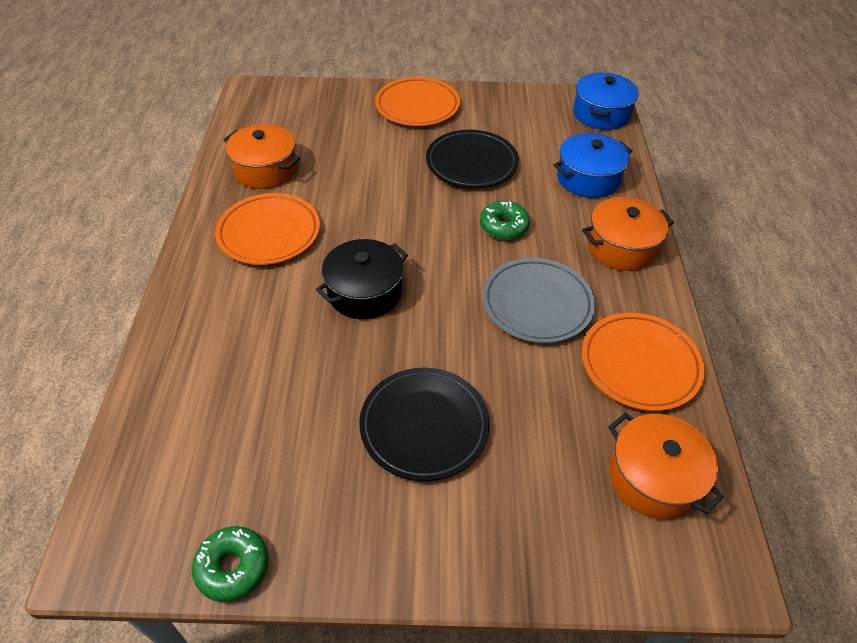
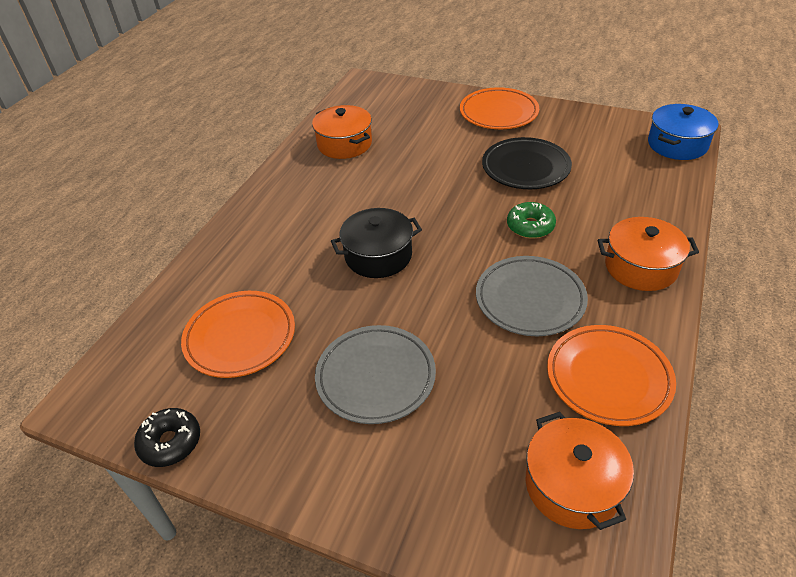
camera: 25 degrees right, 5 degrees down
green donut [192,526,269,602] -> black donut [134,408,200,467]
orange plate [215,193,320,265] -> orange plate moved to [181,291,295,378]
black plate [359,368,489,481] -> grey plate [315,325,436,424]
blue pot [554,133,632,198] -> none

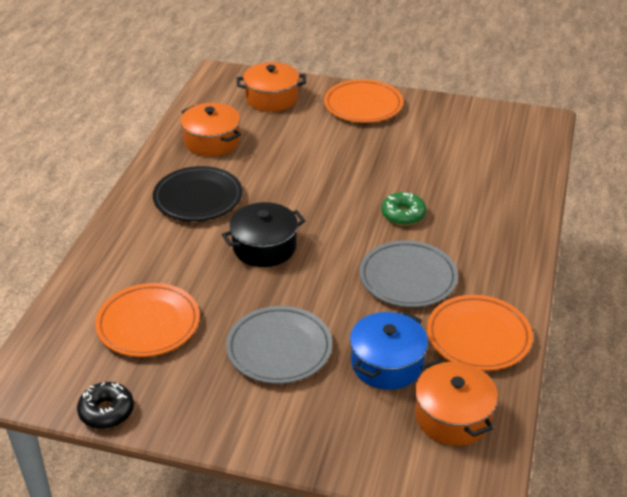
camera: 10 degrees left, 5 degrees down
black plate [482,137,572,189] -> black plate moved to [153,166,243,222]
orange pot [598,217,699,291] -> orange pot moved to [237,62,306,112]
blue pot [648,104,719,160] -> blue pot moved to [350,311,428,390]

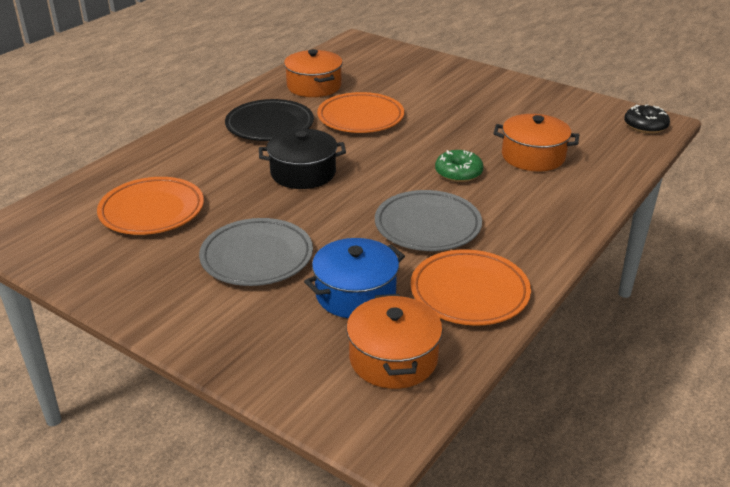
camera: 20 degrees right, 5 degrees down
black donut [77,382,134,429] -> black donut moved to [624,104,670,134]
orange pot [237,62,306,112] -> orange pot moved to [493,114,579,171]
orange plate [324,79,403,123] -> orange plate moved to [317,92,404,133]

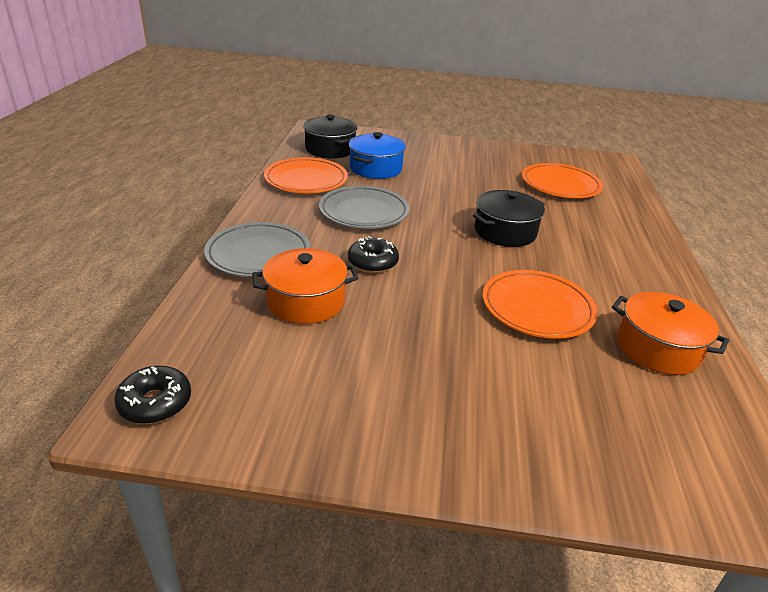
camera: 150 degrees right, 0 degrees up
grey plate [199,218,313,286] -> grey plate moved to [204,222,311,277]
black plate [225,99,314,141] -> none
orange pot [346,294,443,389] -> black pot [303,114,357,158]
green donut [435,150,483,182] -> black donut [348,236,399,273]

